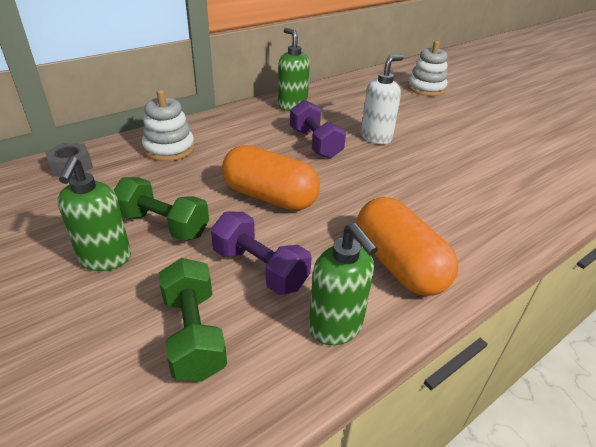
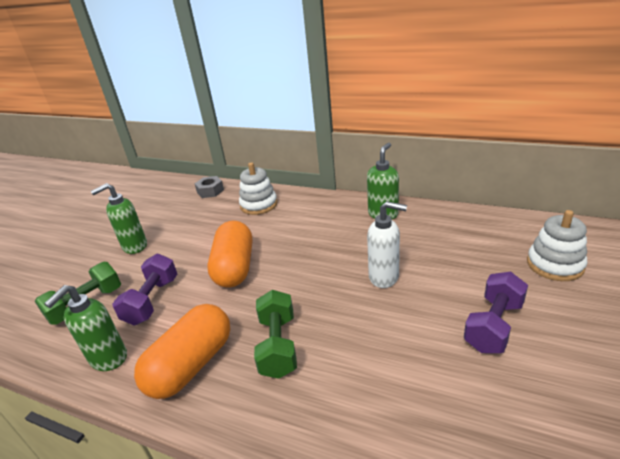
camera: 65 degrees right, 5 degrees down
green dumbbell [114,177,209,241] -> green dumbbell moved to [254,290,297,379]
purple dumbbell [290,100,346,159] -> purple dumbbell moved to [464,272,528,353]

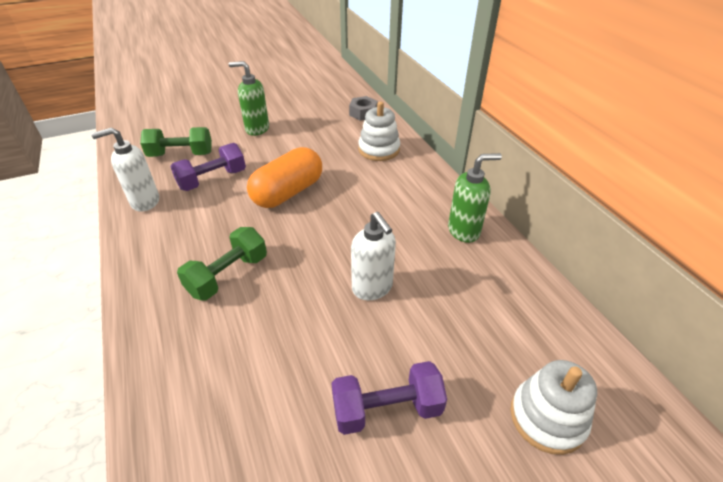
camera: 40 degrees right, 10 degrees up
green soap dispenser [44,285,127,371] -> white soap dispenser [91,127,159,212]
orange capsule [134,304,230,399] -> none

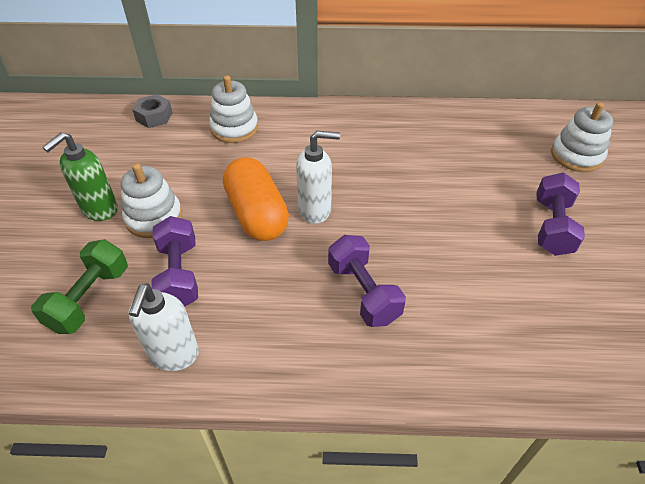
camera: 65 degrees left, 5 degrees up
green dumbbell [177,227,267,300] -> purple dumbbell [328,235,406,327]
white soap dispenser [351,212,396,300] -> white soap dispenser moved to [296,131,340,224]
green soap dispenser [448,153,502,243] -> none
none -> white stacking toy [121,163,182,238]

